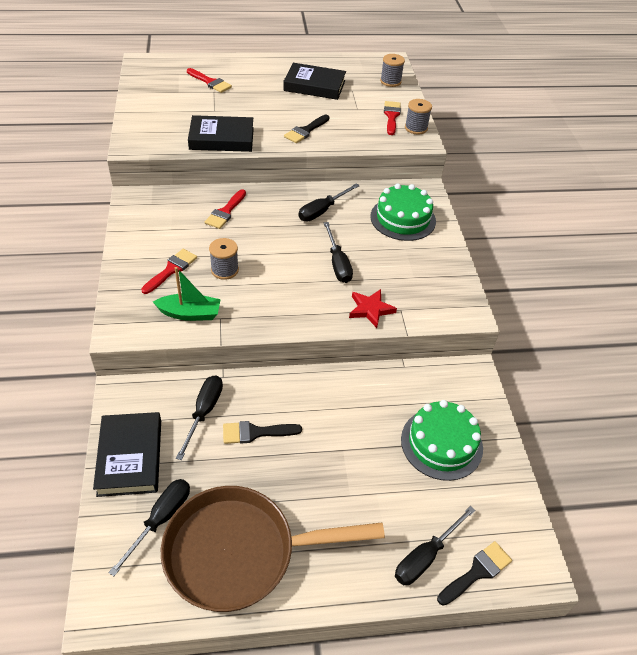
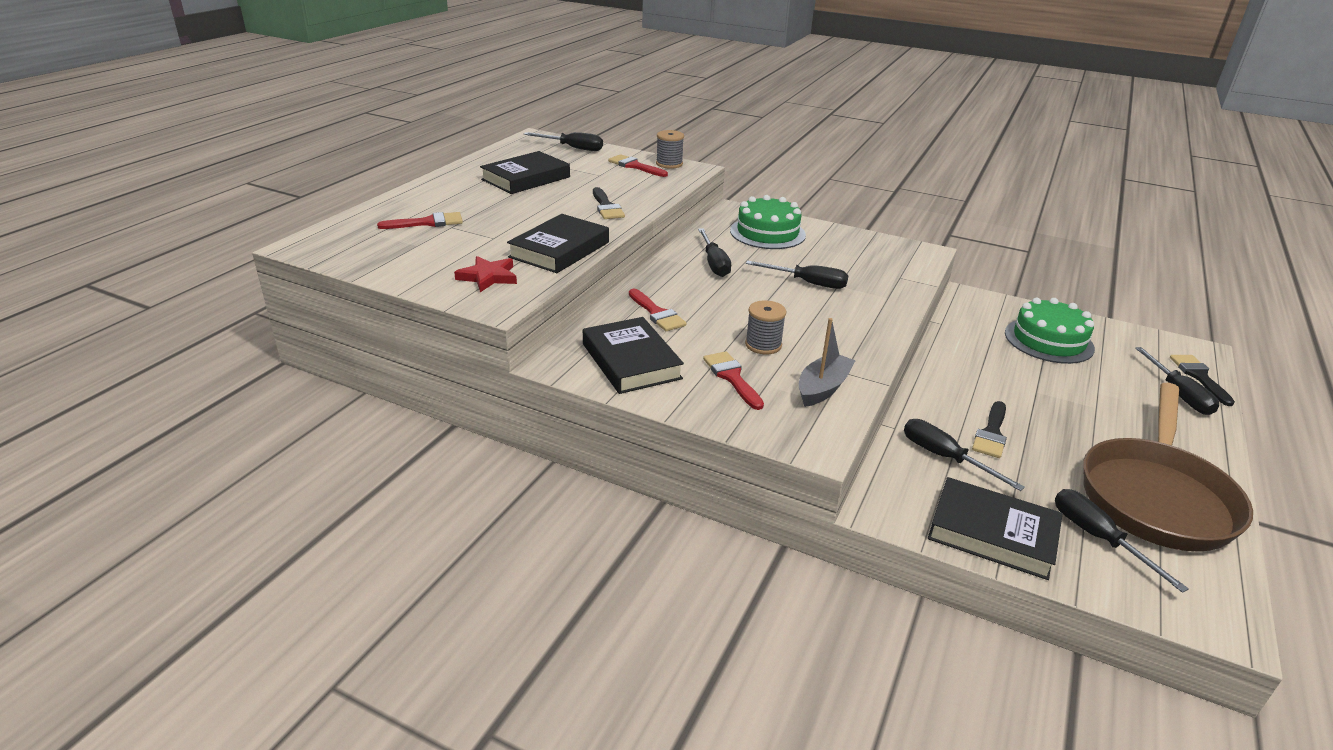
camera: 55 degrees left, 15 degrees down
green boat [153,267,221,321] -> grey boat [799,318,856,407]
red star [349,289,397,328] -> red star moved to [454,256,517,292]
grey spool [380,54,405,87] -> black screwdriver [524,132,603,151]
none -> black book [583,317,684,394]

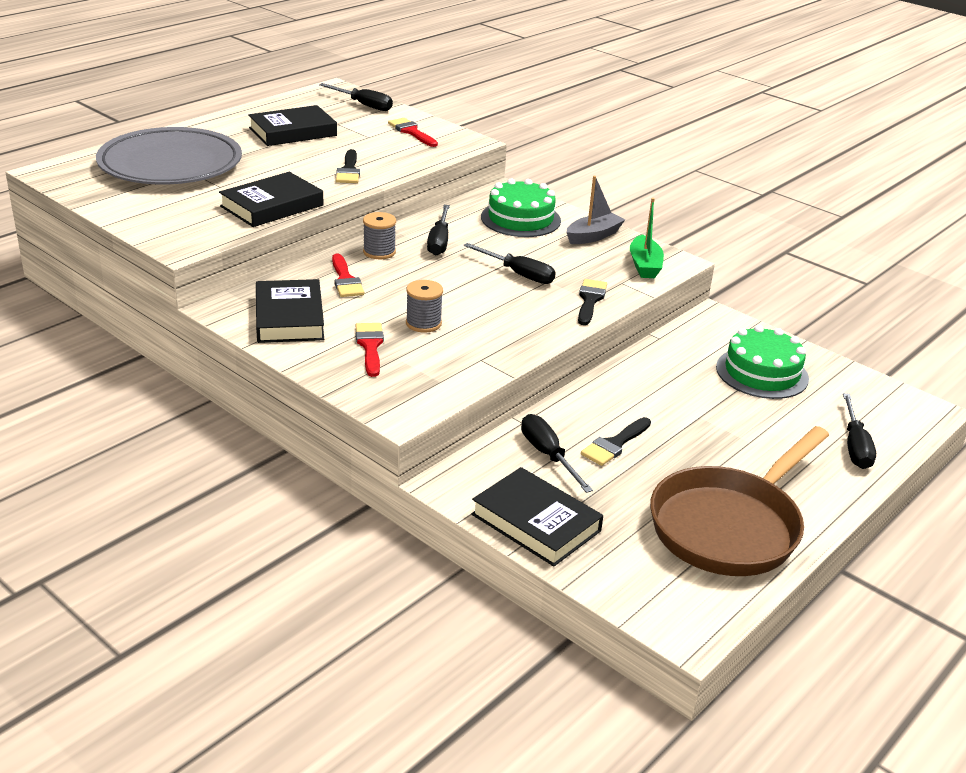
camera: 15 degrees right, 0 degrees up
red brush [377,212,463,229] -> grey plate [96,127,242,184]
red star [454,256,517,292] -> none
grey spool [656,130,684,169] -> grey spool moved to [363,212,396,259]
grey boat [799,318,856,407] -> grey boat moved to [566,176,625,244]
black screwdriver [1055,489,1189,593] -> none
black brush [1170,355,1235,406] -> black brush moved to [578,279,607,325]
none -> green boat [630,198,664,278]

